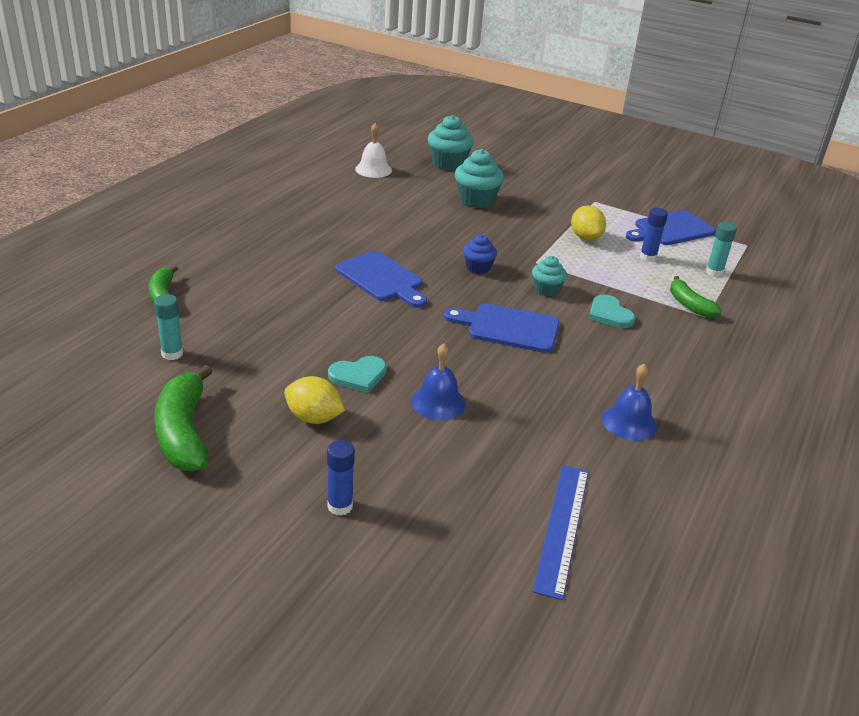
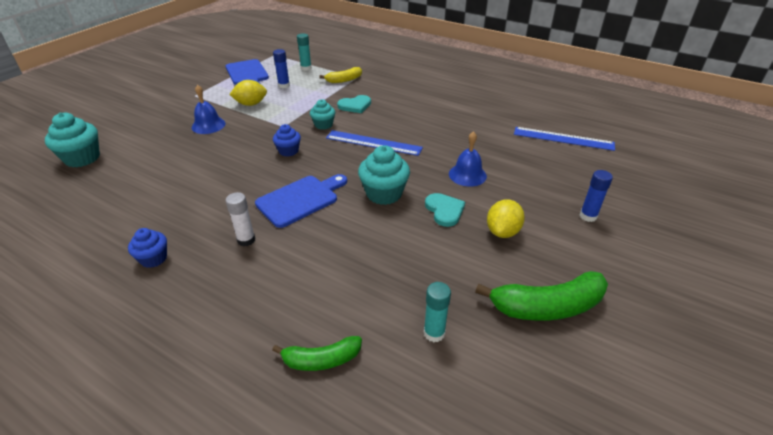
camera: 85 degrees left, 5 degrees up
white bell [355,123,392,178] -> none
blue cutting board [444,303,559,353] -> blue ruler [326,130,423,156]
turquoise cupcake [455,149,504,208] -> turquoise cupcake moved to [358,145,410,205]
blue bell [602,364,657,441] -> blue bell moved to [192,85,226,134]
green banana [670,276,722,318] -> yellow banana [319,67,362,83]
none -> blue cupcake [128,228,167,268]
none -> white glue stick [225,192,255,246]

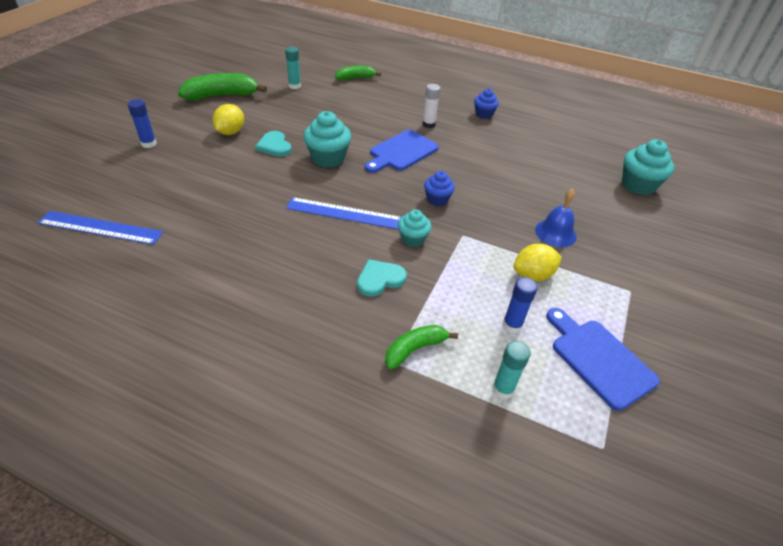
camera: 170 degrees right, 5 degrees up
yellow banana [319,67,362,83] -> green banana [385,325,458,370]
blue bell [449,131,487,187] -> none

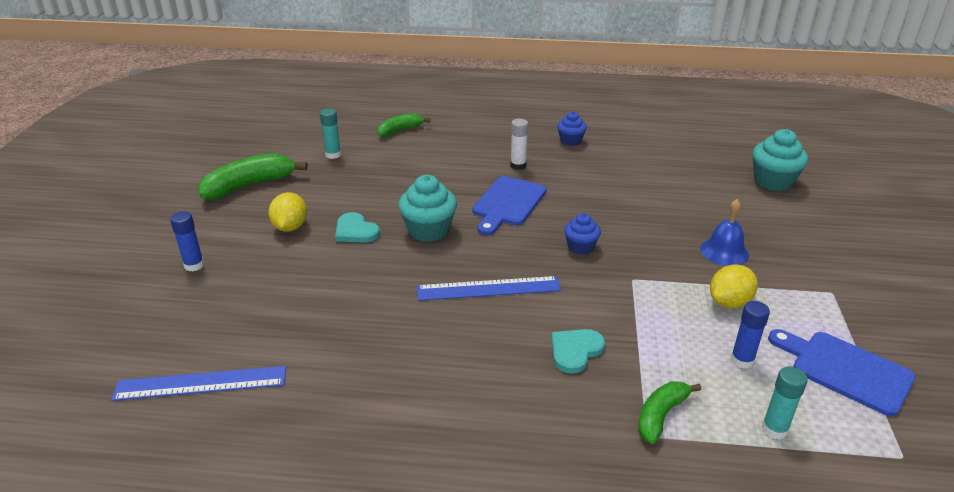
camera: 15 degrees left, 10 degrees down
turquoise cupcake [398,210,431,247] -> none

